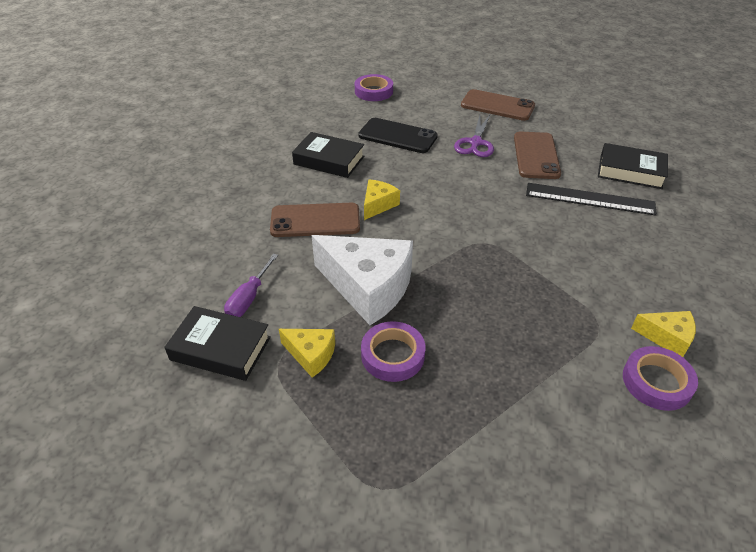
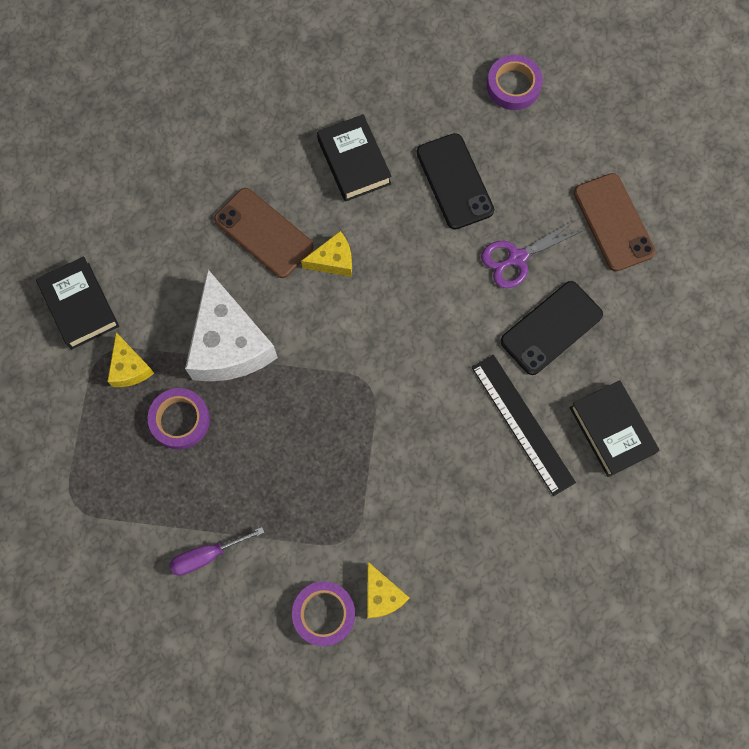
camera: 45 degrees right, 30 degrees up
purple screwdriver [224,253,278,317] -> purple screwdriver moved to [169,527,265,576]
brown phone [514,132,561,179] -> black phone [501,281,603,375]

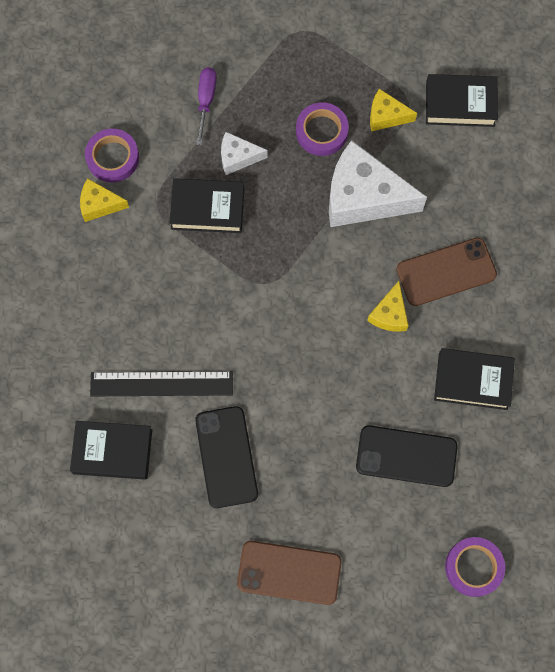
camera: 120 degrees right, 0 degrees up
purple scissors [481,219,584,288] -> none
none -> black book [169,178,244,233]
none -> white cheese [221,132,268,175]

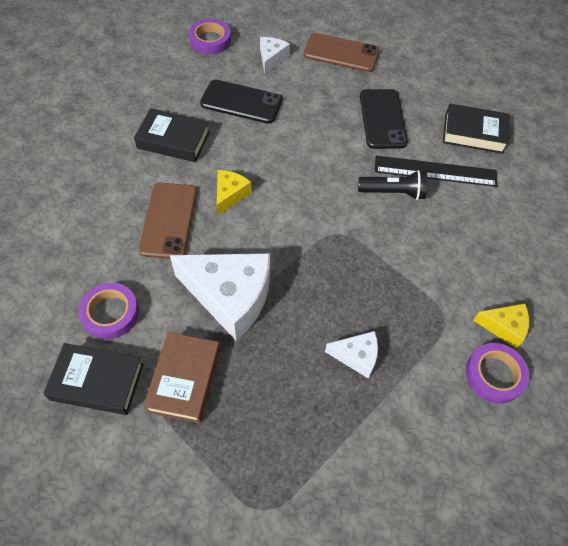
camera: 175 degrees left, 15 degrees down
black book [169,178,244,233] -> none
purple screwdriver [196,67,217,145] -> none
purple tape [296,102,349,156] -> purple tape moved to [78,283,139,339]
yellow cheese [370,89,417,132] -> brown book [144,332,220,423]
brown phone [396,238,497,306] -> brown phone turned 75 degrees counterclockwise [139,183,197,259]
none -> white cheese [260,37,290,74]
none -> black flashlight [358,170,428,200]

